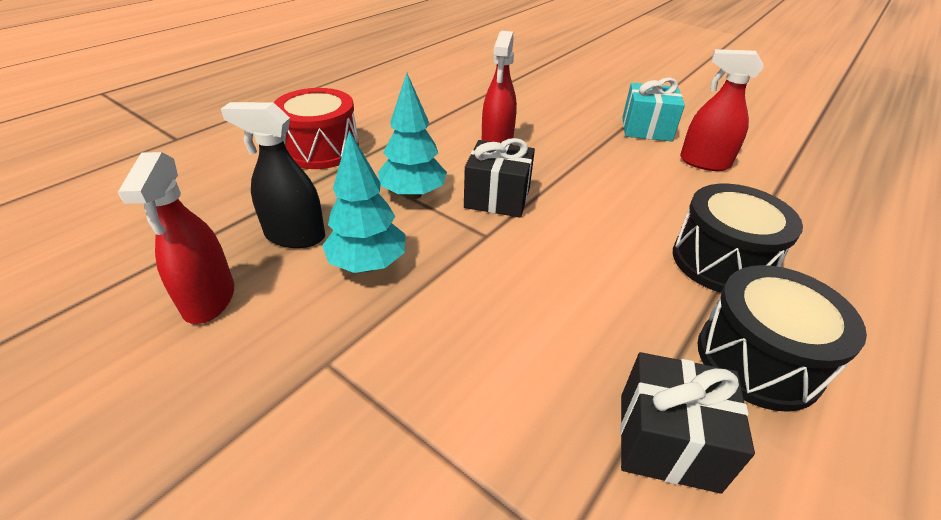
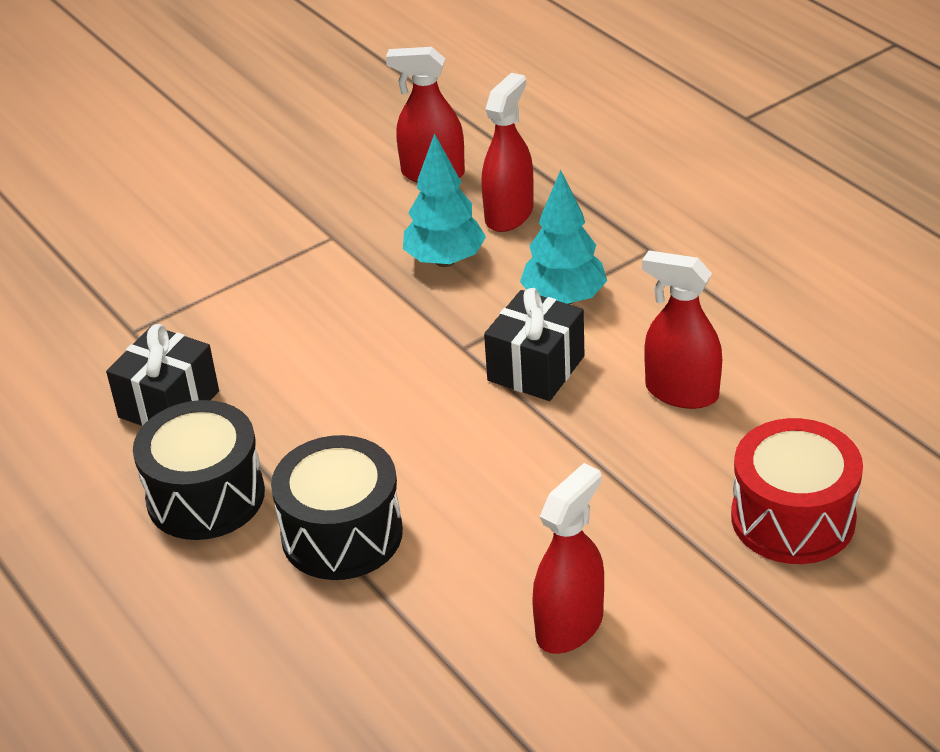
camera: 110 degrees right, 0 degrees up
black spray bottle [221,102,325,248] -> red spray bottle [481,73,534,232]
red drum [274,88,359,169] -> red drum moved to [731,418,863,564]
turquoise gift [622,78,685,141] -> none

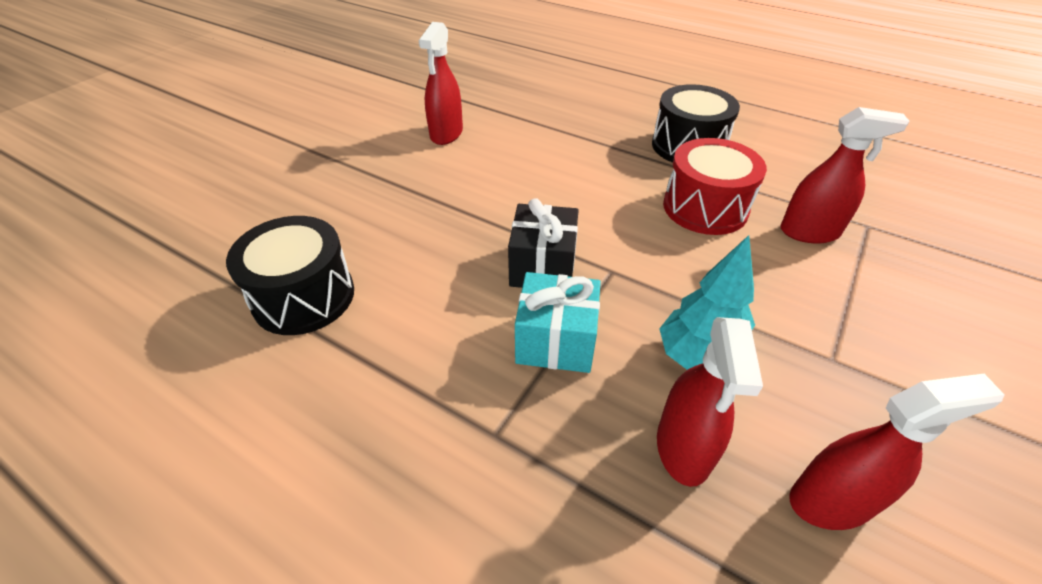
camera: 155 degrees right, 5 degrees up
black gift [106,324,219,426] -> none
black drum [271,435,403,580] -> black drum moved to [226,216,354,335]
turquoise tree [520,170,607,305] -> turquoise gift [515,272,601,373]
red spray bottle [642,251,722,409] -> red spray bottle moved to [780,107,910,243]
red drum [731,418,863,564] -> red drum moved to [663,138,767,235]

